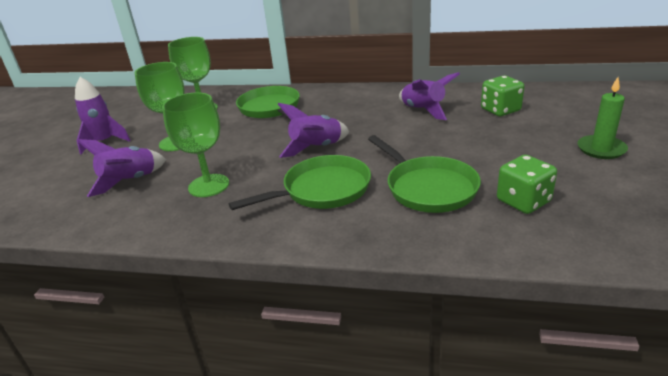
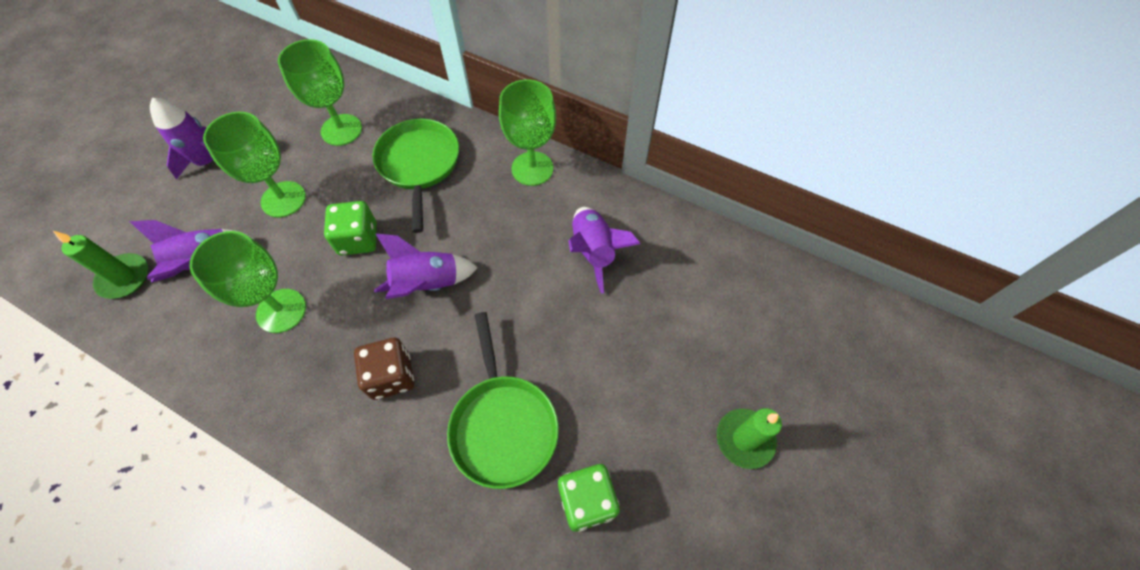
camera: 15 degrees right, 30 degrees up
green pan [229,155,371,210] -> brown dice [354,338,414,400]
green dice [481,76,525,116] -> green dice moved to [324,201,377,256]
none -> green candle [53,231,148,299]
none -> green goblet [499,79,556,186]

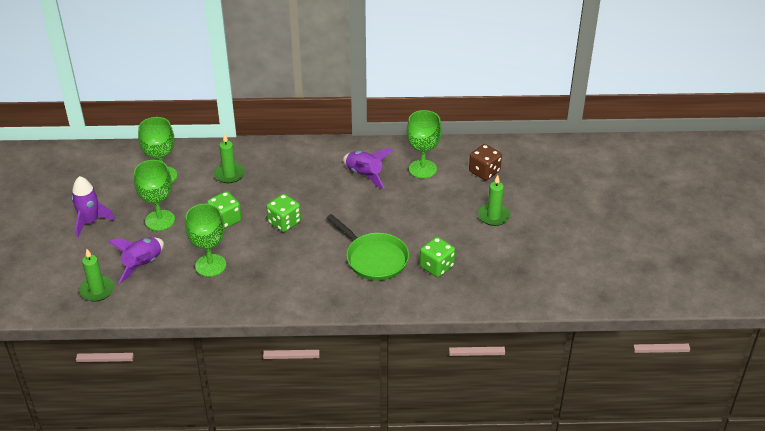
camera: 30 degrees left, 20 degrees down
brown dice [354,338,414,400] -> brown dice moved to [469,144,502,180]
green pan [372,119,459,233] -> green candle [214,133,245,183]
purple rocket [374,233,478,299] -> green dice [266,194,301,232]
green goblet [499,79,556,186] -> green goblet moved to [407,110,442,178]

